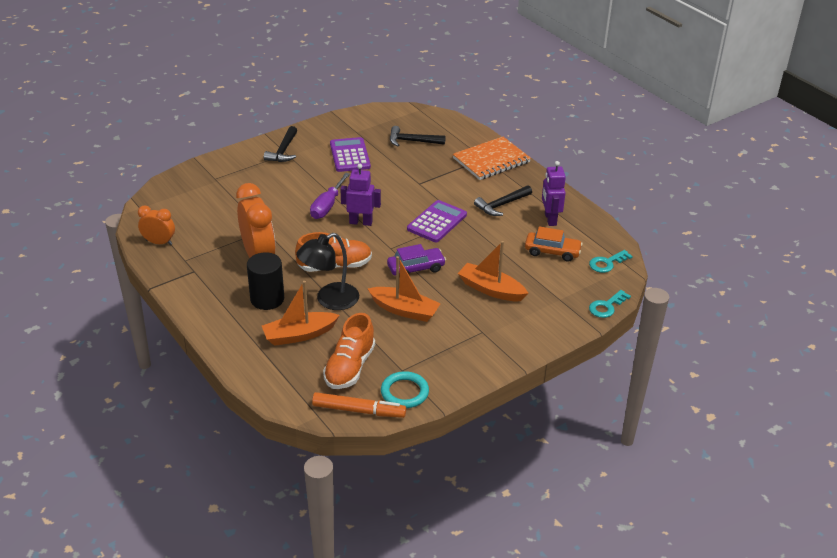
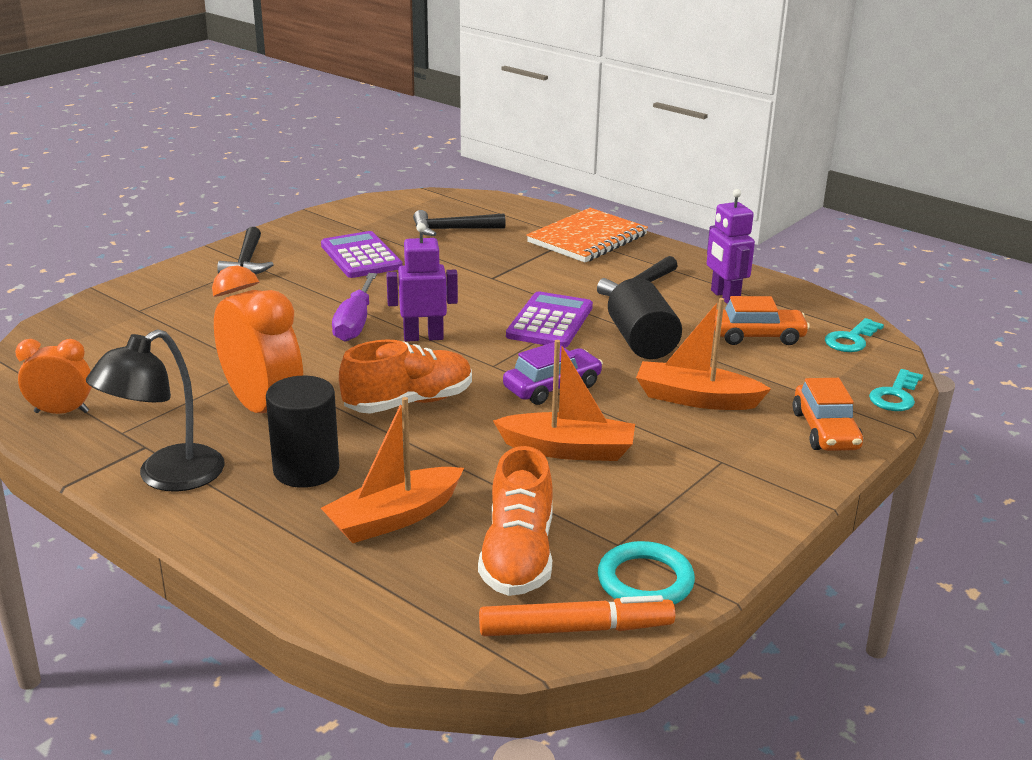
camera: 15 degrees left, 10 degrees down
black lamp [296,233,359,310] -> black lamp moved to [86,329,225,492]
none -> black cylinder [608,278,682,359]
none -> orange car [792,378,863,451]

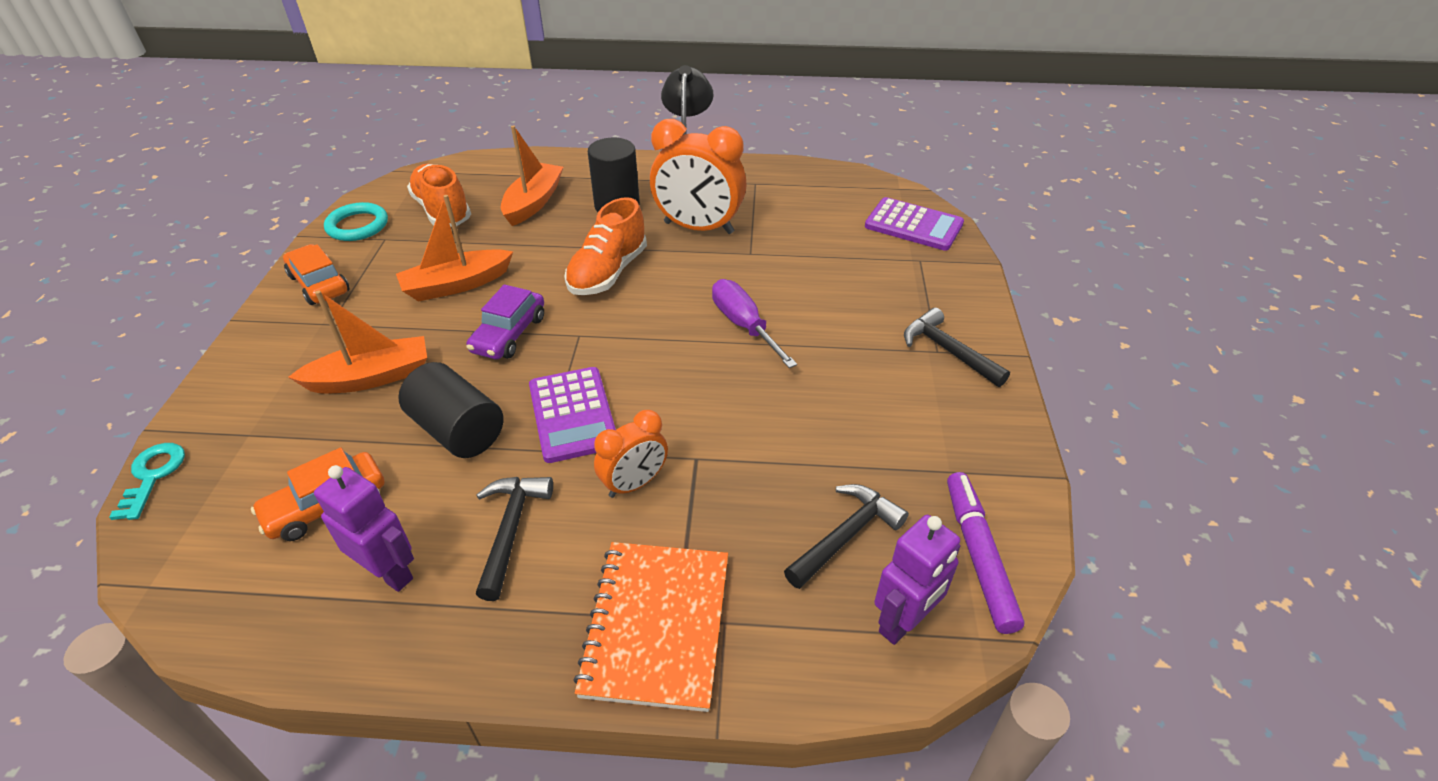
camera: 145 degrees right, 15 degrees up
orange clock [15,339,92,414] -> orange clock moved to [594,410,668,498]
purple calculator [321,231,403,278] -> purple calculator moved to [865,197,964,251]
purple robot [386,223,458,342] -> purple robot moved to [874,515,960,645]
orange marker [479,595,675,636] -> none
orange car [792,378,863,451] -> orange car moved to [283,244,350,305]
turquoise key [825,318,884,352] -> none
none -> purple marker [947,472,1025,634]

